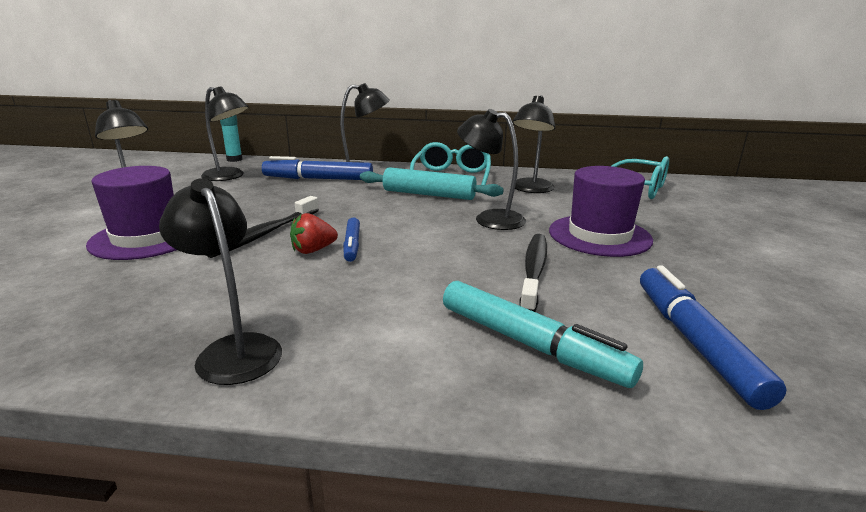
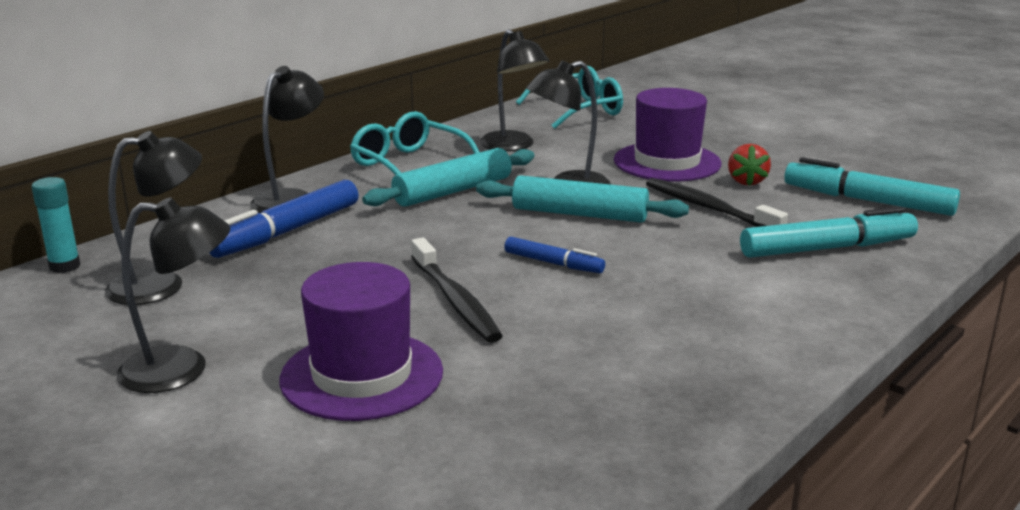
camera: 55 degrees left, 0 degrees up
black lamp [159,178,282,385] -> none
red strawberry [290,213,338,254] -> red strawberry moved to [728,144,771,186]
blue marker [640,265,786,410] -> turquoise marker [784,157,960,216]
none -> turquoise rolling pin [476,175,689,223]

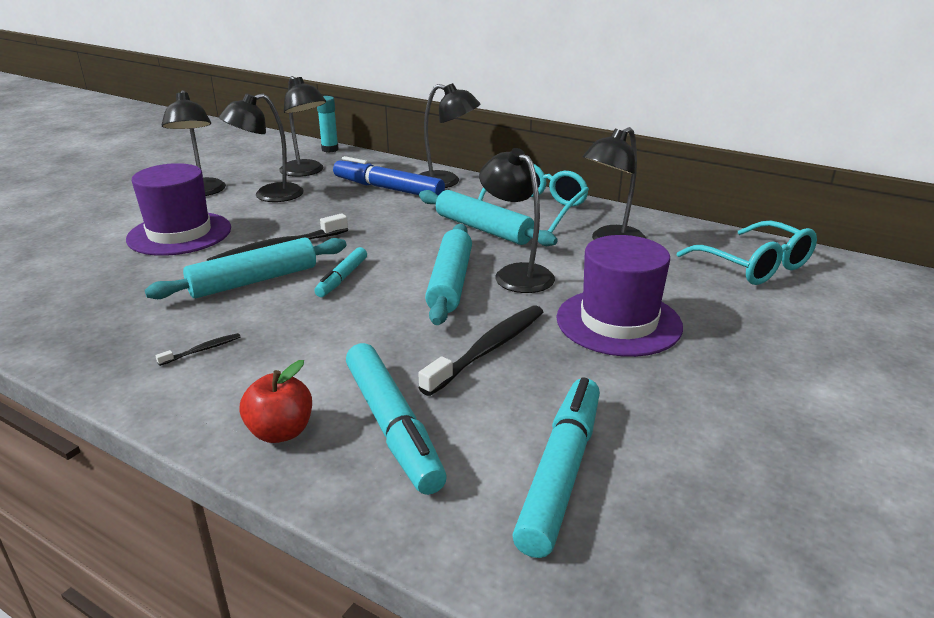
camera: 80 degrees right, 5 degrees up
blue marker [504,237,605,273] -> turquoise marker [314,247,367,297]
red strawberry [728,144,771,186] -> none
none -> turquoise rolling pin [145,237,346,299]
none -> black toothbrush [155,333,241,366]
none -> black lamp [219,93,304,202]
none -> red apple [240,360,312,443]

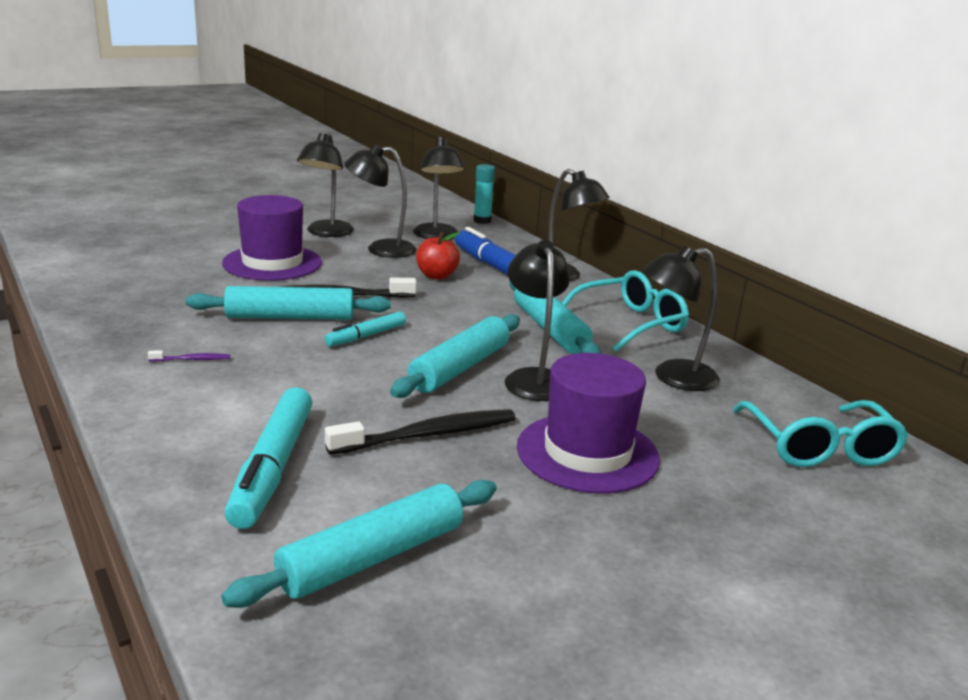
camera: 25 degrees right, 5 degrees down
black toothbrush [155,333,241,366] -> purple toothbrush [148,350,230,362]
red apple [240,360,312,443] -> red apple moved to [416,232,461,279]
turquoise marker [512,377,600,558] -> turquoise rolling pin [221,480,497,608]

